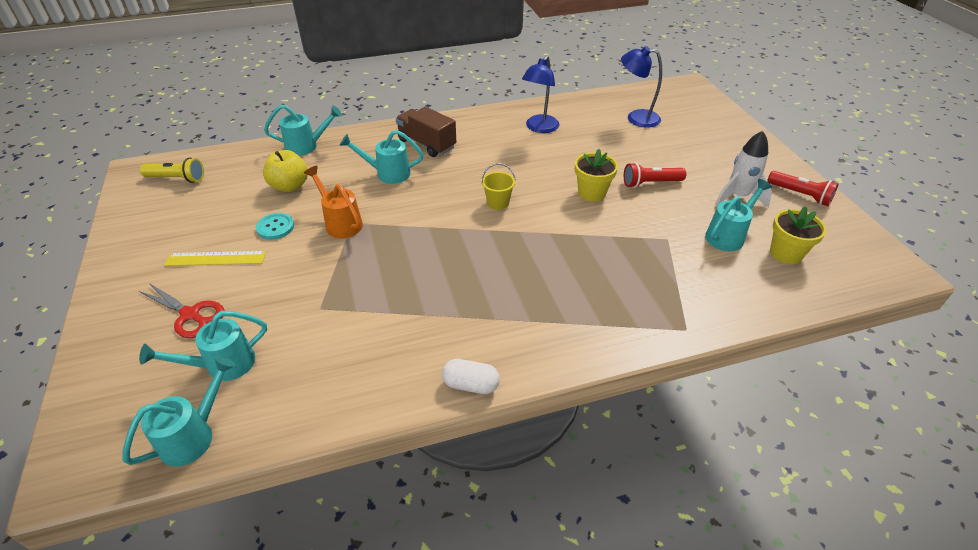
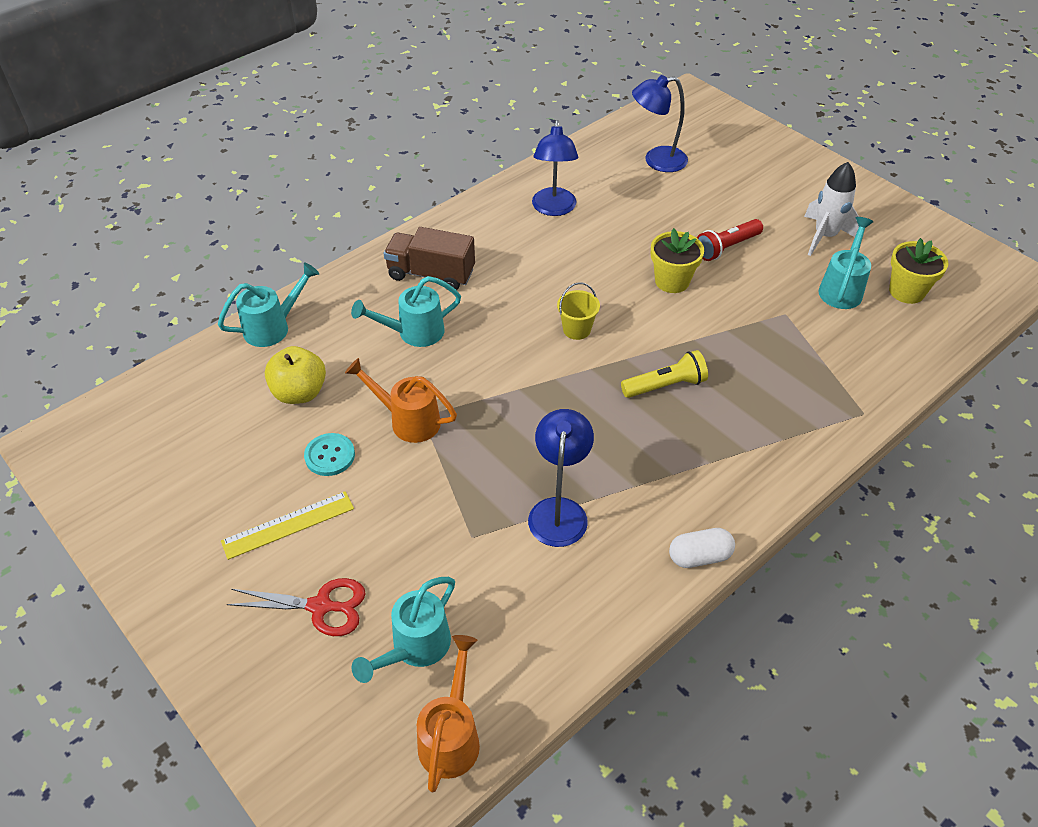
camera: 25 degrees left, 5 degrees up
turquoise watering can [123,356,236,466] -> orange watering can [417,635,480,792]
yellow flashlight [140,158,204,183] -> yellow flashlight moved to [621,350,708,398]
red flashlight [767,171,838,206] -> none
none -> blue lamp [528,409,594,547]

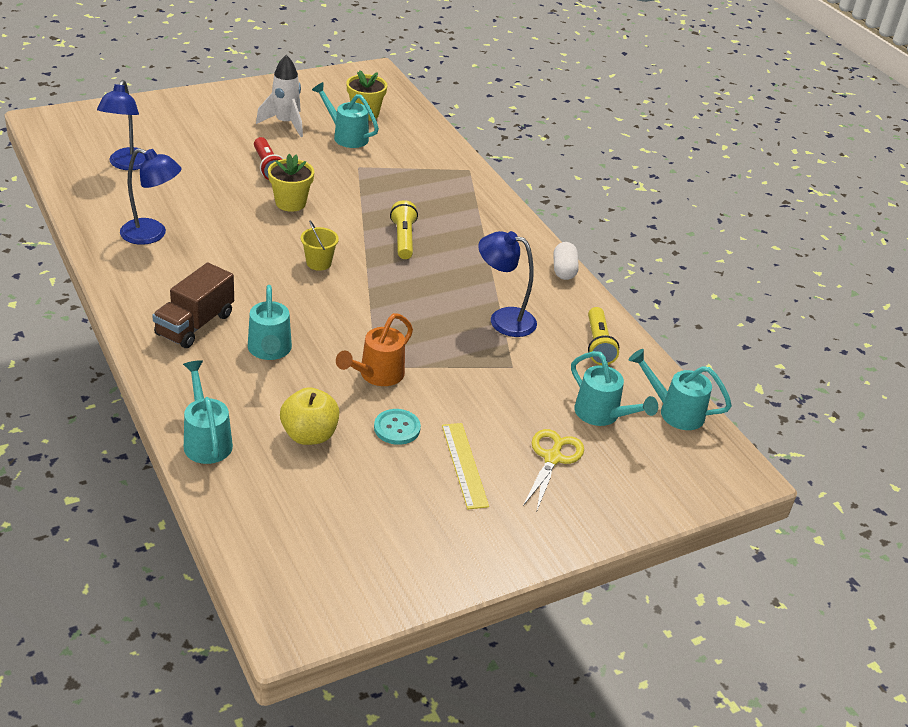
camera: 80 degrees left, 10 degrees down
red scissors [227,578,366,636] -> yellow scissors [523,429,584,510]
orange watering can [417,635,480,792] -> turquoise watering can [629,349,732,430]
none -> yellow flashlight [588,307,619,365]

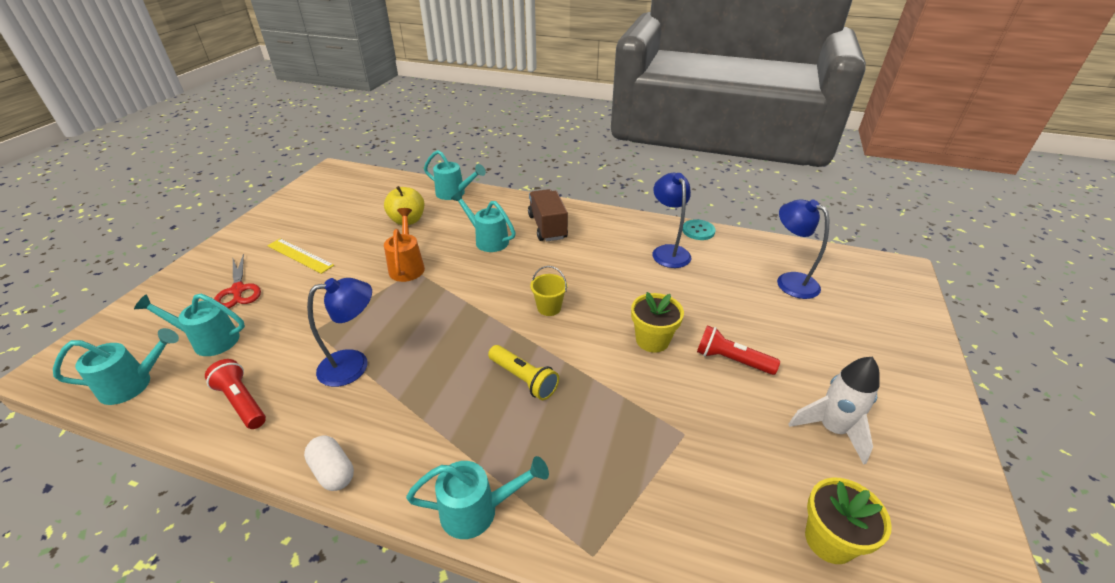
camera: 140 degrees right, 0 degrees up
blue lamp [120,148,181,245] -> blue lamp turned 105 degrees clockwise [652,173,691,268]
turquoise watering can [312,82,379,148] -> turquoise watering can moved to [406,456,549,539]
turquoise button [374,409,421,445] -> turquoise button moved to [682,219,715,240]
yellow scissors [523,429,584,510] -> red scissors [214,254,261,308]
yellow flashlight [588,307,619,365] -> red flashlight [205,359,266,429]

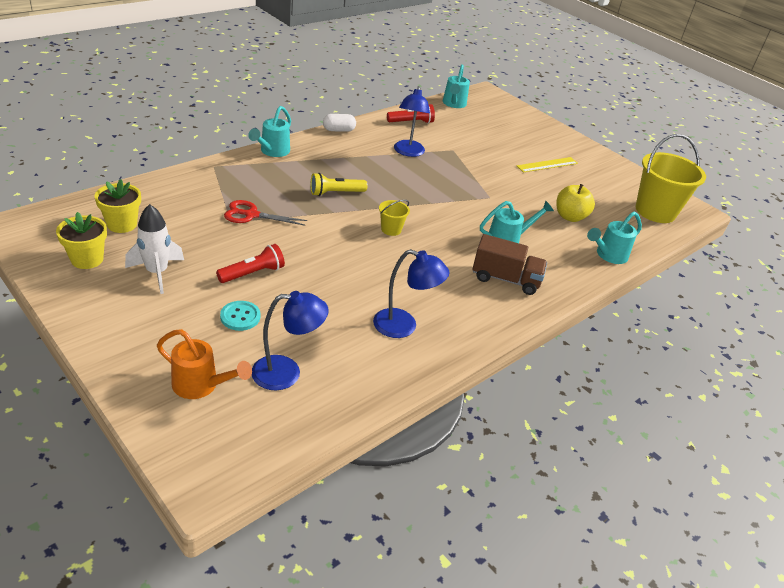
camera: 115 degrees right, 0 degrees up
turquoise watering can [134,293,245,356] -> none
red scissors [214,254,261,308] -> red scissors moved to [224,200,307,226]
orange watering can [384,208,425,282] -> orange watering can moved to [157,329,252,399]
yellow flower pot [631,292,684,353] -> yellow flower pot moved to [56,212,107,269]
turquoise button [682,219,715,240] -> turquoise button moved to [220,301,260,331]
none -> yellow bucket [636,134,706,223]

